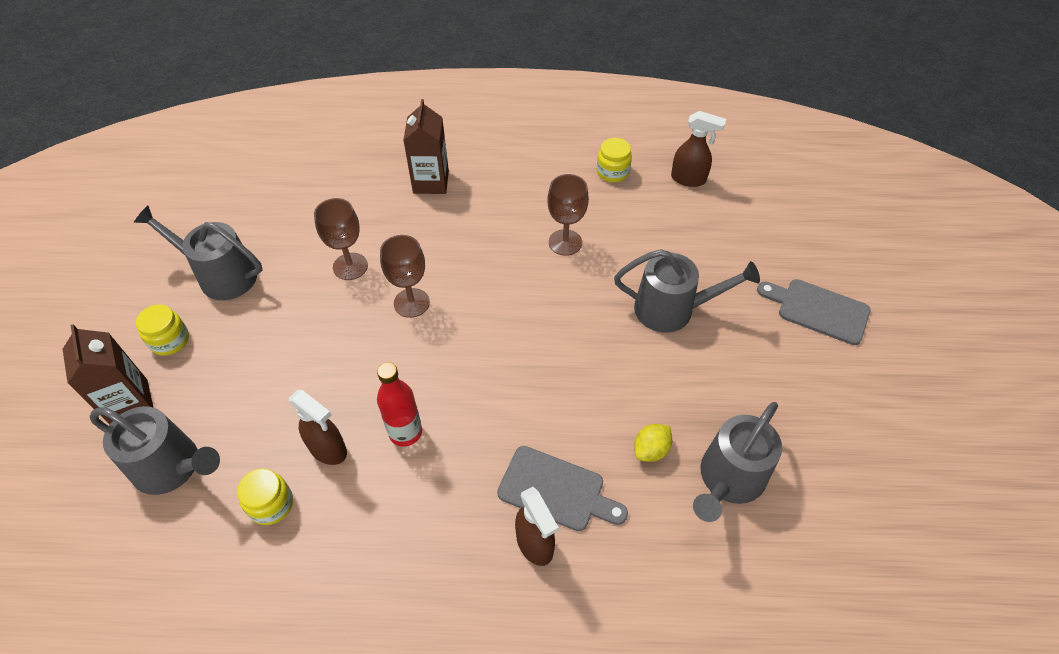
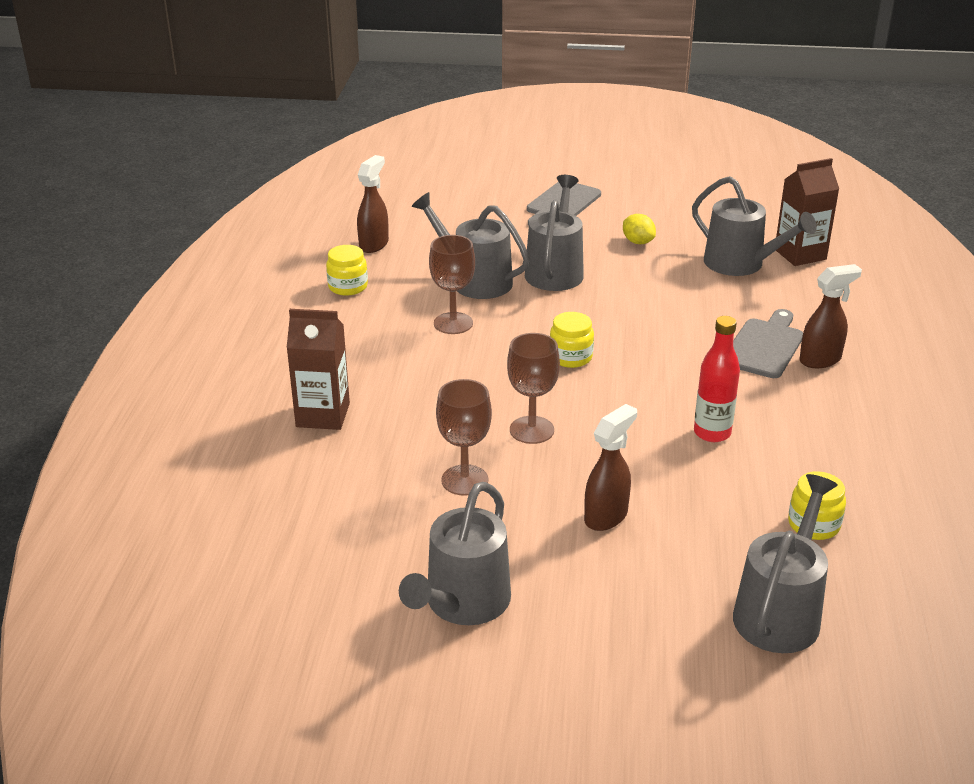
camera: 85 degrees left, 20 degrees down
brown carton [63,324,154,425] -> brown carton moved to [776,158,839,266]
yellow jar [136,304,189,355] -> yellow jar moved to [550,312,594,368]
brown spray bottle [289,390,347,465] -> brown spray bottle moved to [584,404,637,531]
yellow lemon [634,424,672,462] -> yellow lemon moved to [623,214,656,244]
none -> grey watering can [412,192,530,299]

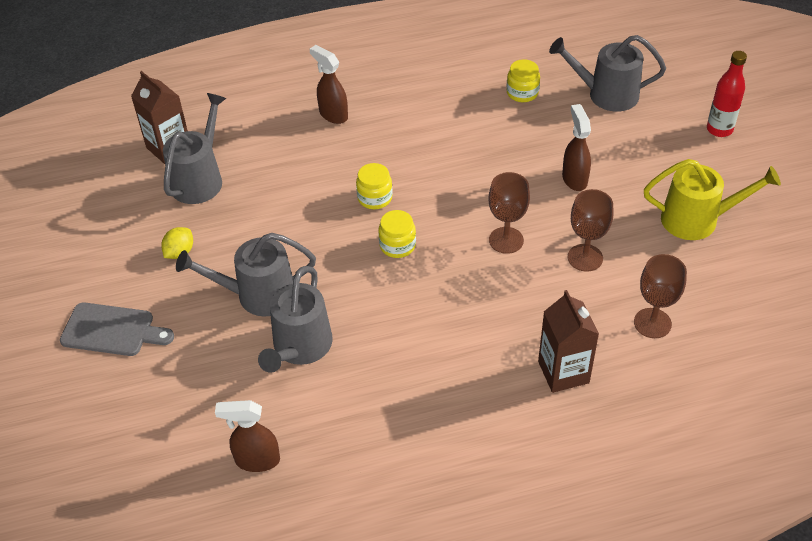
camera: 110 degrees left, 15 degrees up
yellow jar [326,245,368,296] -> yellow jar moved to [356,163,393,209]
grey watering can [399,482,511,625] -> yellow watering can [644,159,781,240]
brown goblet [429,235,475,334] -> brown goblet moved to [634,254,687,338]
brown spray bottle [584,404,637,531] -> brown spray bottle turned 60 degrees clockwise [562,104,591,191]
red bottle [694,316,740,442] -> red bottle moved to [707,51,747,137]
grey cutting board [733,309,803,378] -> none

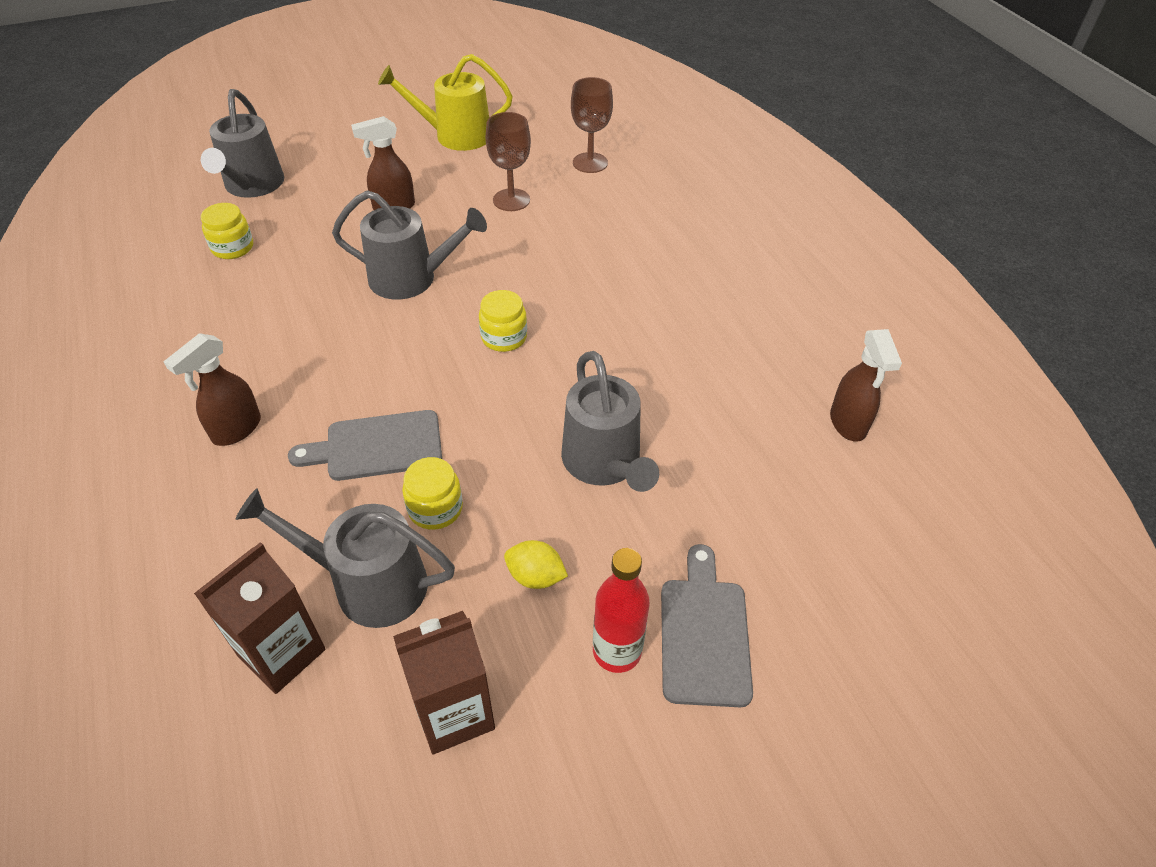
camera: 100 degrees left, 0 degrees up
grey watering can [258,266,333,373] -> grey watering can moved to [332,190,487,300]
yellow jar [356,163,393,209] -> yellow jar moved to [402,457,463,530]
brown goblet [489,172,530,254] -> none
brown carton [538,290,599,393] -> brown carton moved to [393,611,495,754]
yellow watering can [644,159,781,240] -> yellow watering can turned 90 degrees counterclockwise [378,54,512,151]
red bottle [707,51,747,137] -> red bottle moved to [593,548,650,673]
none -> grey cutting board [288,410,442,481]

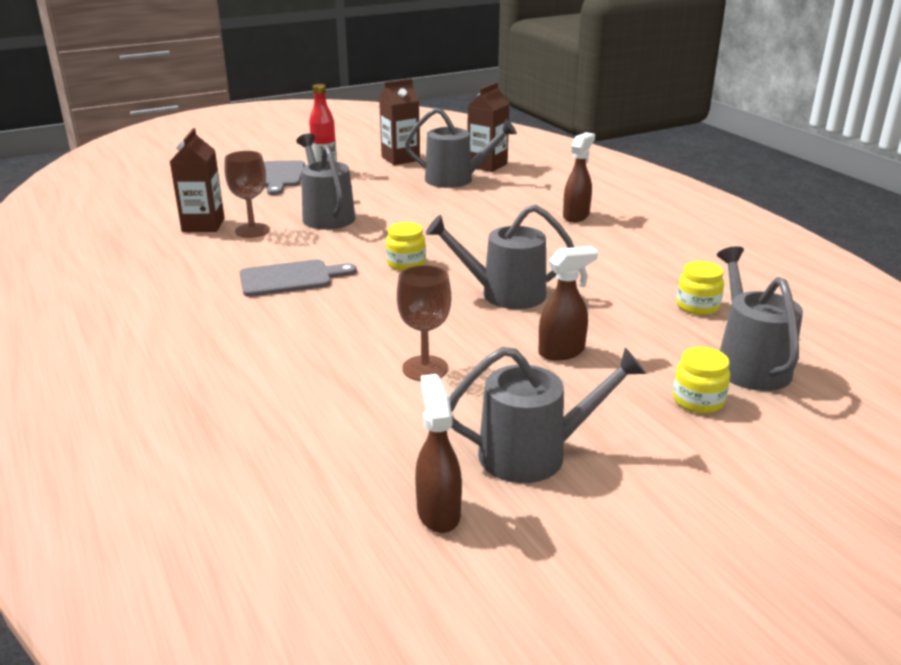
camera: 175 degrees right, 20 degrees down
grey cutting board [288,410,442,481] -> grey cutting board moved to [239,259,357,297]
yellow watering can [378,54,512,151] -> grey watering can [449,347,646,483]
yellow jar [402,457,463,530] -> yellow jar moved to [673,347,730,413]
yellow lemon [504,540,568,589] -> none
brown goblet [571,77,613,173] -> brown goblet moved to [224,151,270,238]
brown spray bottle [830,329,902,442] -> brown spray bottle moved to [415,374,462,533]
none -> brown carton [170,128,224,232]

